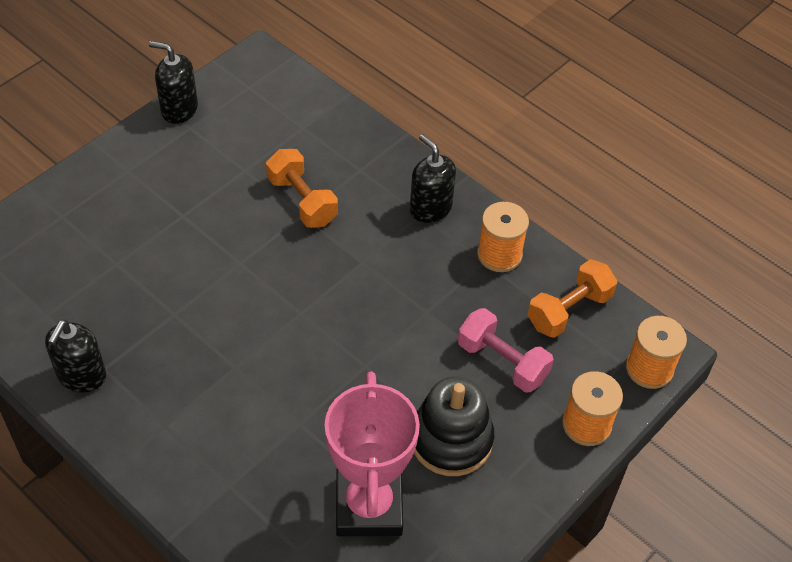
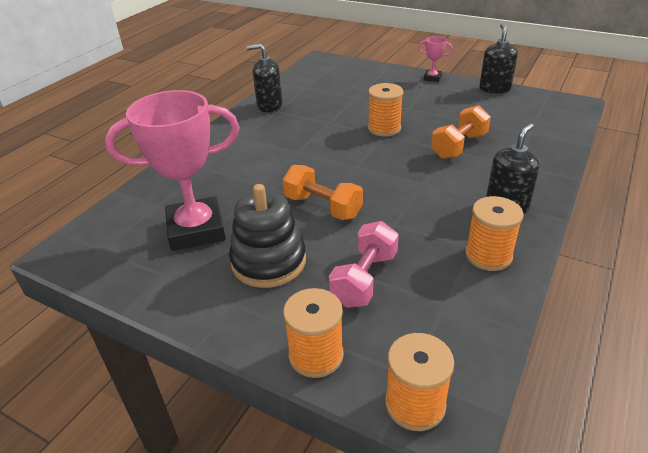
camera: 80 degrees right, 15 degrees down
orange dumbbell [528,259,617,338] -> orange dumbbell moved to [283,165,363,220]
none -> orange spool [368,83,403,137]
none -> pink trophy [418,36,453,82]

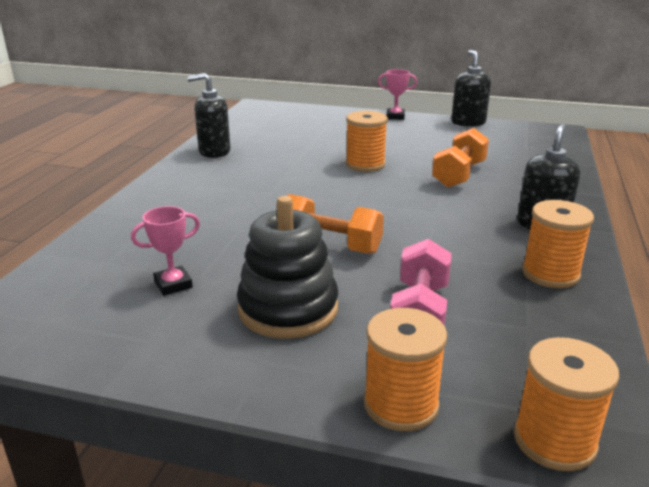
camera: 15 degrees left, 10 degrees down
pink trophy [105,90,240,251] -> pink trophy [131,206,200,296], size x0.43

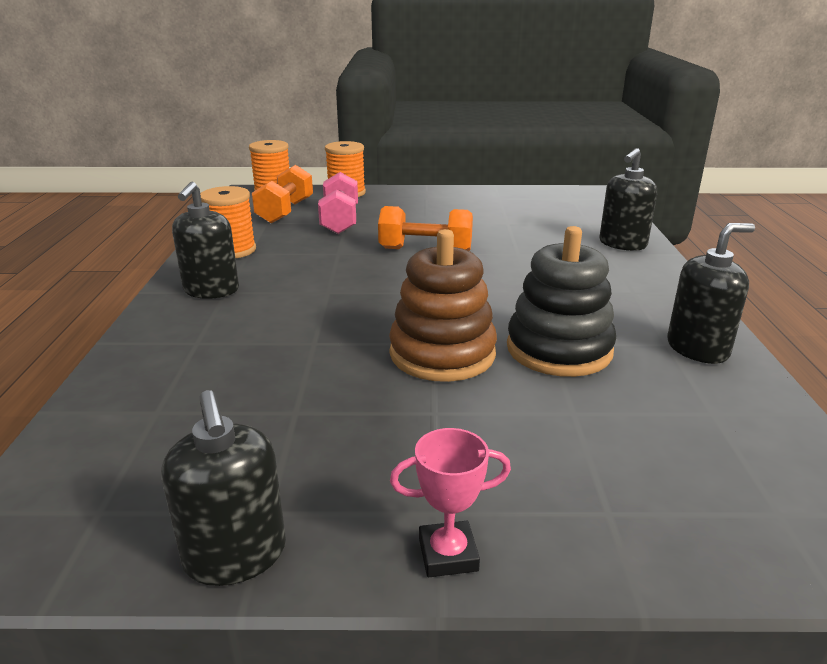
camera: 165 degrees right, 0 degrees up
pink trophy [131,206,200,296] -> none
black stacking toy [237,196,338,339] -> black stacking toy moved to [507,226,617,377]
orange spool [346,111,388,172] -> brown stacking toy [389,229,497,382]
orange dumbbell [432,128,489,188] -> orange dumbbell moved to [252,165,313,223]
none -> black soap dispenser [599,148,657,251]

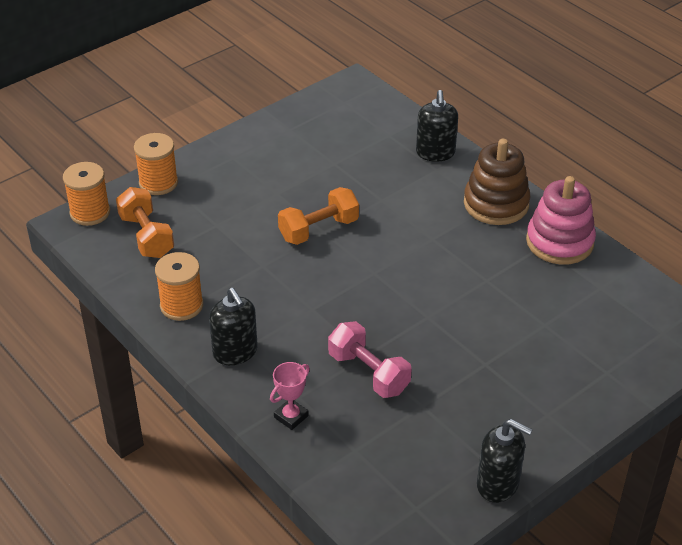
camera: 40 degrees left, 15 degrees up
pink dumbbell [318,172,358,234] -> pink dumbbell moved to [328,321,412,398]
brown stacking toy [389,229,497,382] -> brown stacking toy moved to [464,139,530,225]
pink trophy [390,428,511,577] -> pink trophy moved to [270,362,310,430]
black stacking toy [507,226,617,377] -> none
black soap dispenser [667,223,755,364] -> pink stacking toy [526,176,596,265]

